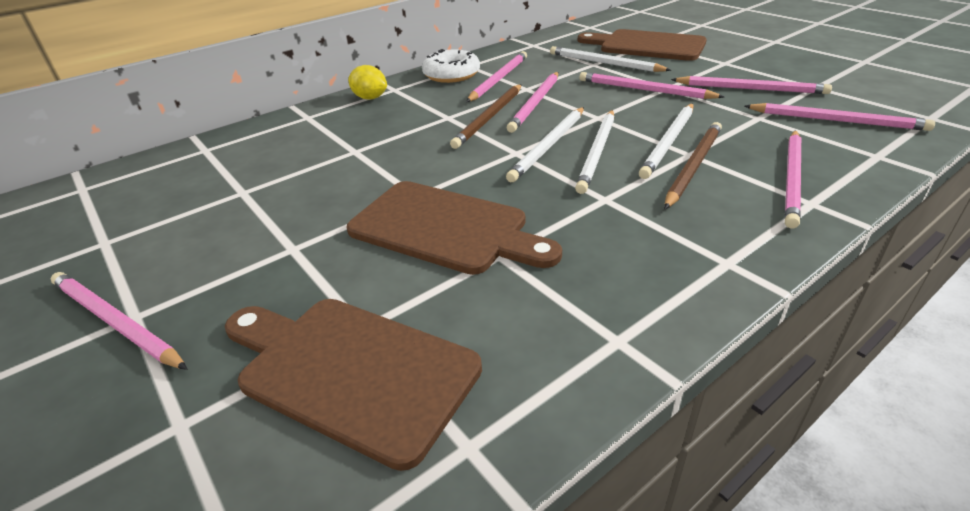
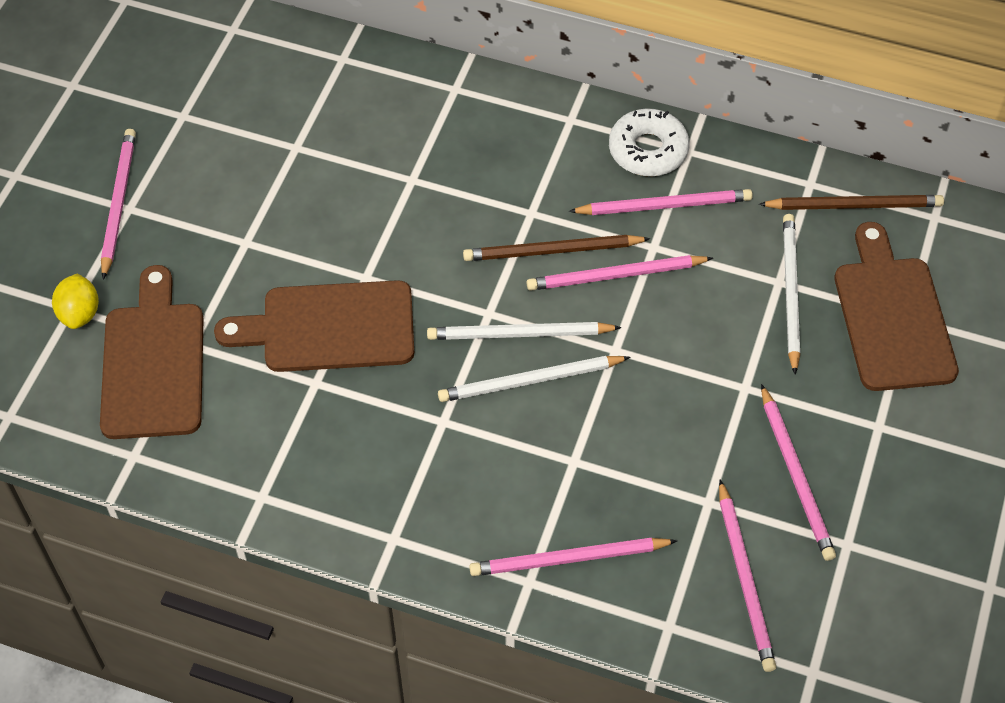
camera: 55 degrees right, 20 degrees up
brown cutting board [346,181,562,275] -> brown cutting board turned 90 degrees clockwise [214,280,414,372]
yellow lemon [348,65,387,100] -> yellow lemon moved to [52,273,99,329]
pink pencil [580,72,724,99] -> none
white pencil [639,103,693,179] -> none
brown pencil [664,122,722,209] -> brown pencil moved to [759,195,944,210]

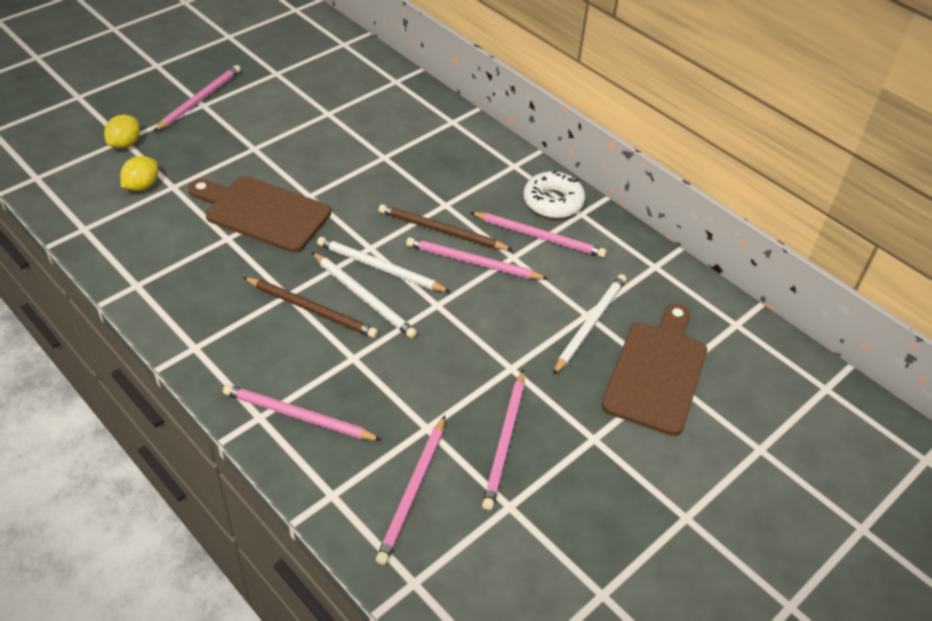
camera: 25 degrees right, 10 degrees down
brown cutting board [100,265,204,439] -> yellow lemon [120,156,158,191]
white pencil [438,356,630,402] -> white pencil turned 150 degrees counterclockwise [312,252,417,338]
brown pencil [759,195,944,210] -> brown pencil moved to [243,277,378,338]

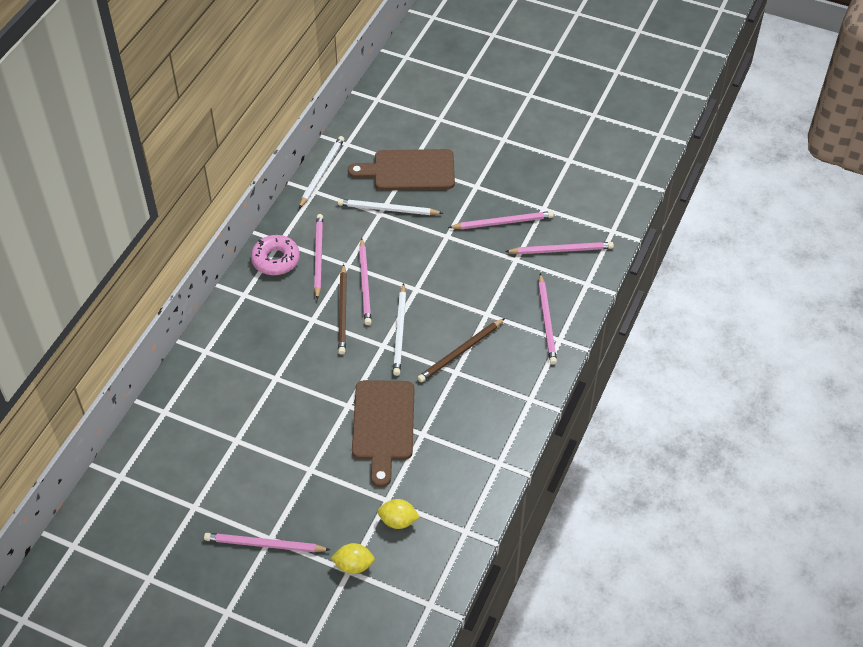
camera: 110 degrees left, 5 degrees up
brown pencil [243,277,378,338] -> brown pencil turned 135 degrees counterclockwise [417,318,505,382]
white pencil [312,252,417,338] -> white pencil moved to [299,136,344,208]
white donut [523,170,585,218] -> pink donut [251,235,300,275]

